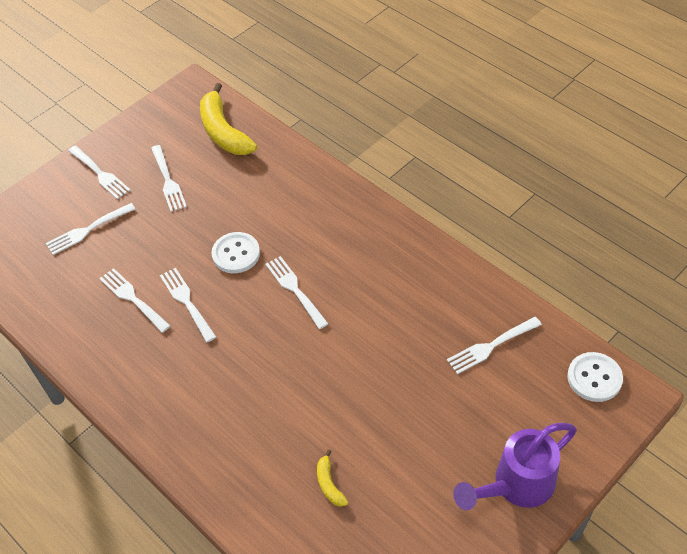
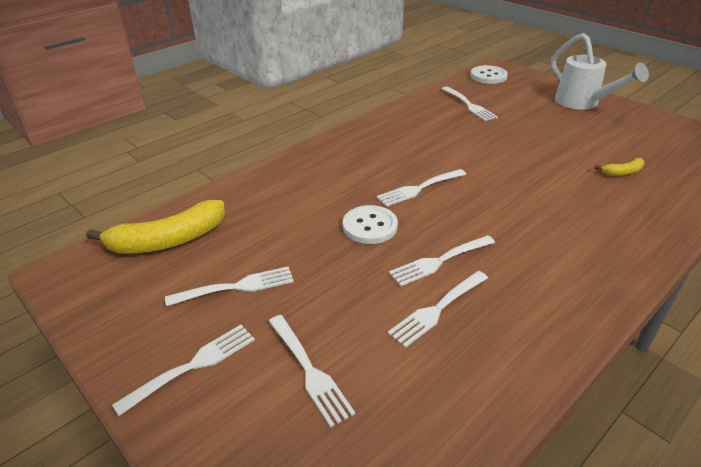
camera: 90 degrees left, 15 degrees down
purple watering can [453,423,577,510] -> white watering can [551,33,649,110]

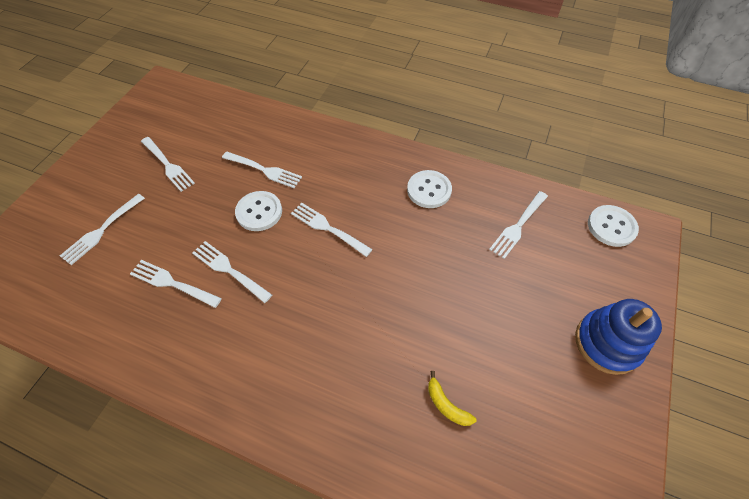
camera: 65 degrees right, 20 degrees up
yellow banana [86,200,225,254] -> none
white fork [112,325,255,416] -> white fork moved to [222,152,302,188]
white watering can [551,33,649,110] -> blue stacking toy [575,299,662,375]
none -> white button [407,170,452,208]

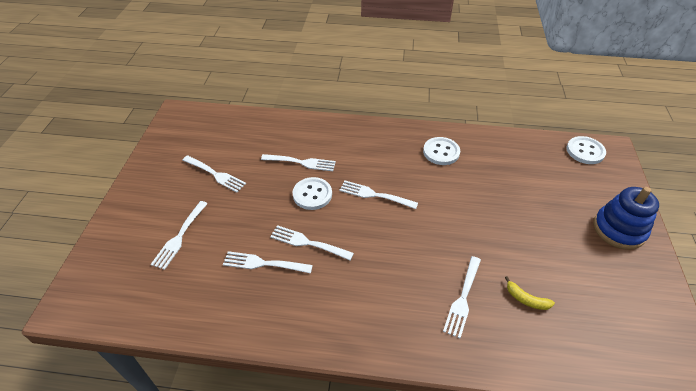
camera: 15 degrees left, 10 degrees down
white fork [489,191,548,259] -> white fork moved to [443,256,481,338]

